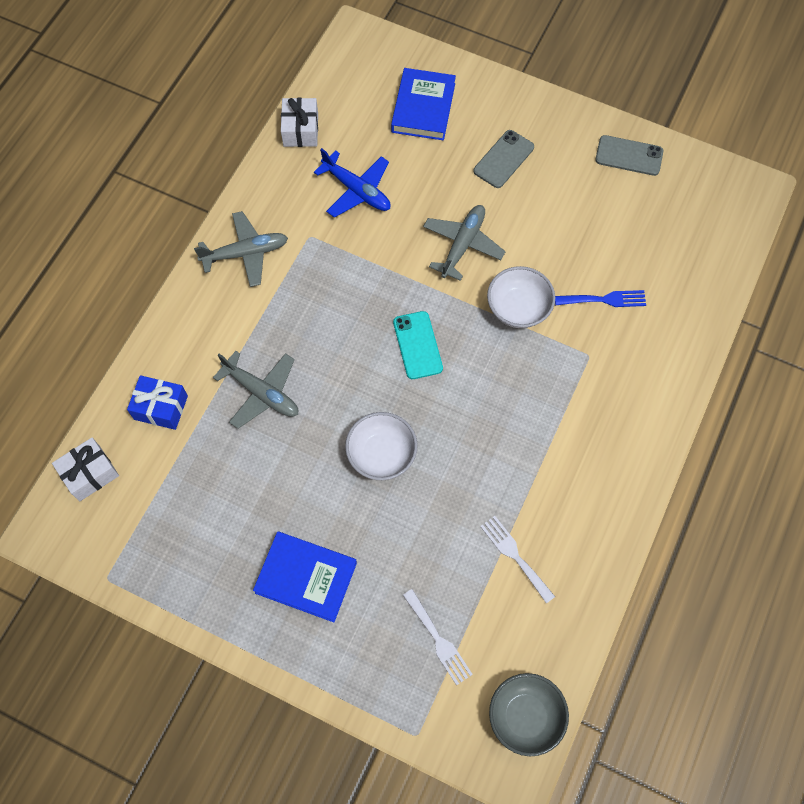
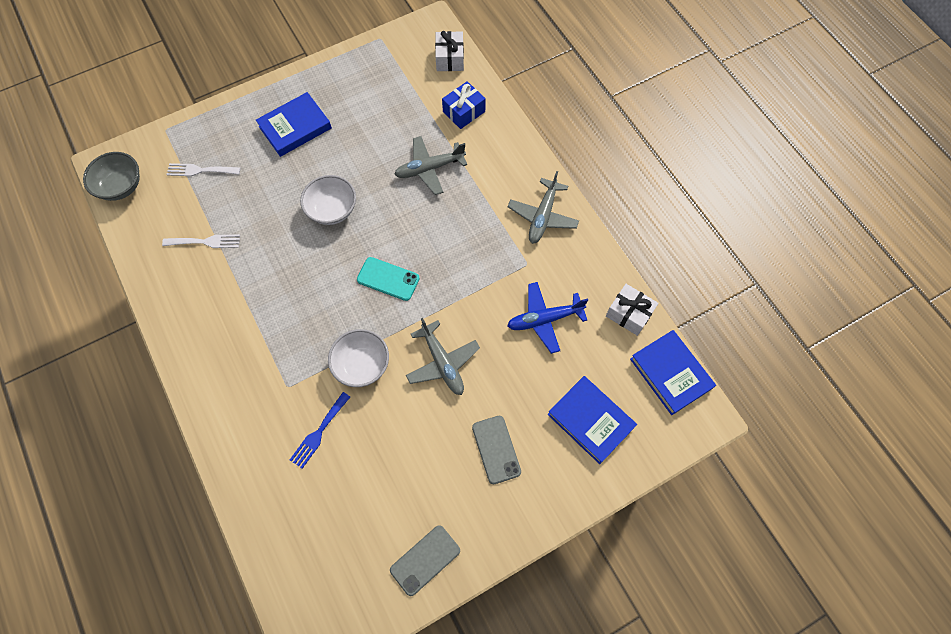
camera: 125 degrees right, 0 degrees up
none -> blue book [630,330,716,415]

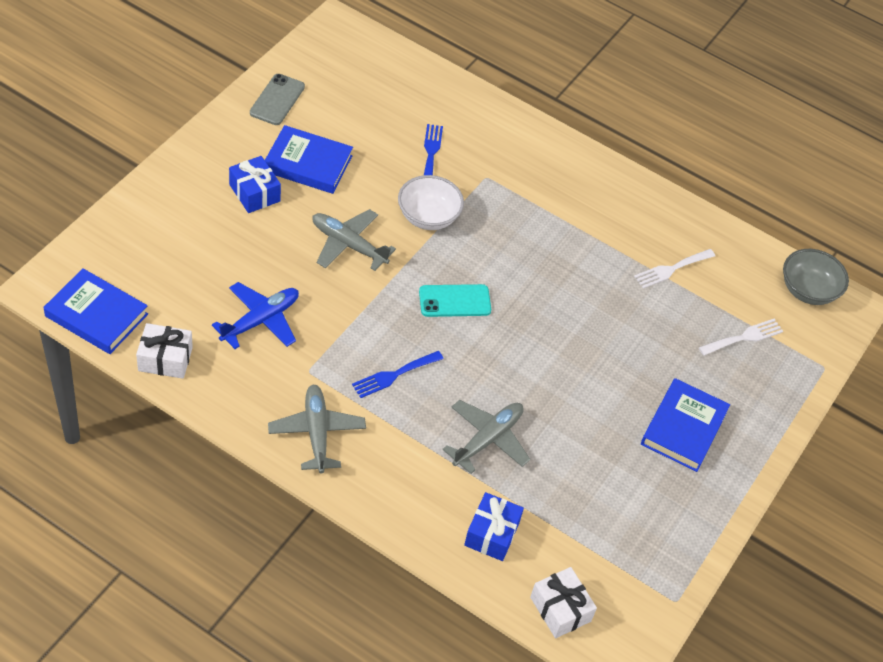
camera: 145 degrees right, 15 degrees down
white bowl [300,175,356,225] -> none
grey phone [472,415,521,484] -> blue gift [229,156,281,213]
blue book [547,376,637,464] -> blue book moved to [265,125,353,194]
none -> blue fork [352,351,443,398]

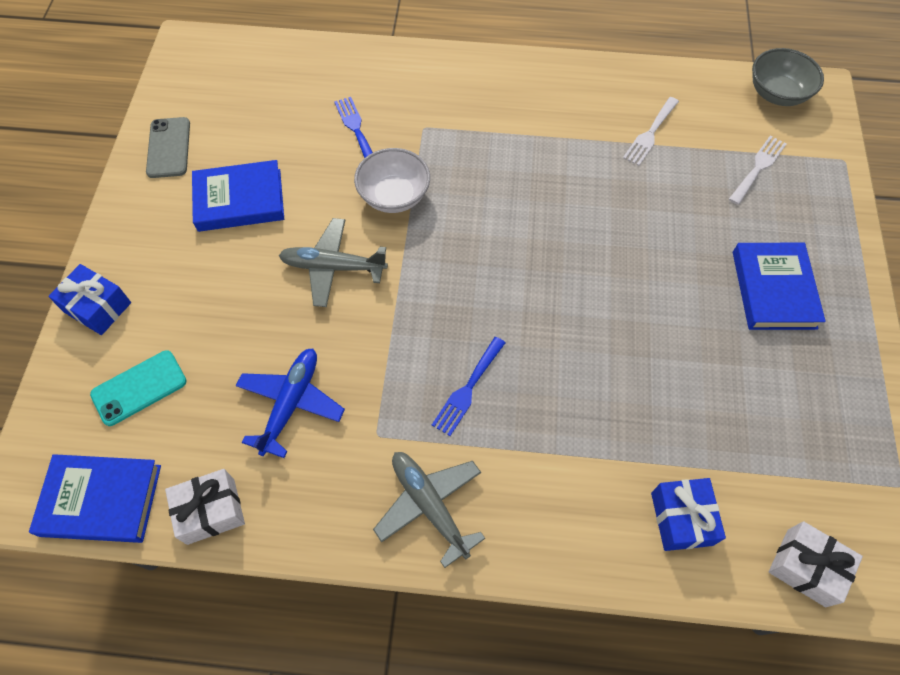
camera: 20 degrees left, 10 degrees up
blue gift [229,156,281,213] -> blue gift moved to [48,264,131,335]
turquoise phone [419,284,491,317] -> turquoise phone moved to [90,351,187,426]
grey plane [442,400,530,474] -> none

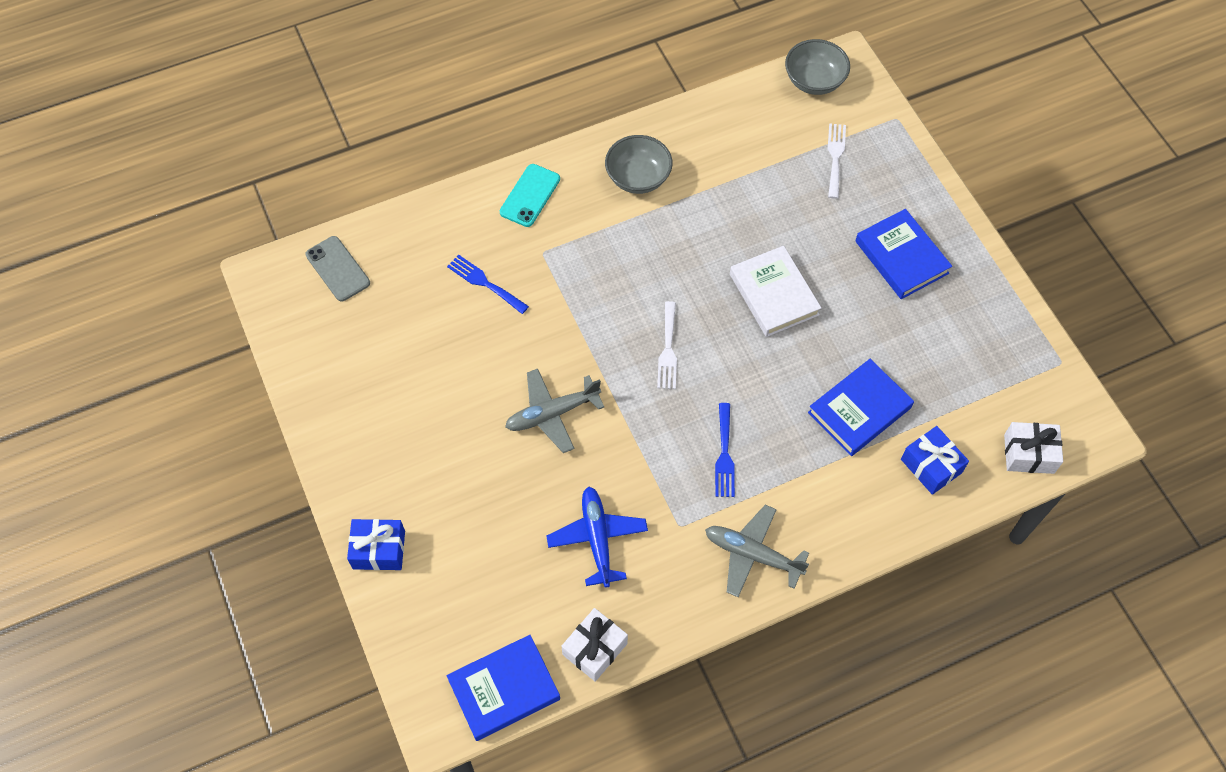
camera: 30 degrees left, 0 degrees up
turquoise phone [90,351,187,426] -> turquoise phone moved to [500,164,560,227]
grey phone [146,117,190,178] -> grey phone moved to [305,236,370,302]
blue book [192,160,284,232] -> blue book moved to [808,359,914,456]
white bowl [354,148,430,213] -> none
white fork [623,97,679,166] -> white fork moved to [657,301,677,389]
none -> grey bowl [605,135,673,194]
none -> white book [730,246,821,337]

